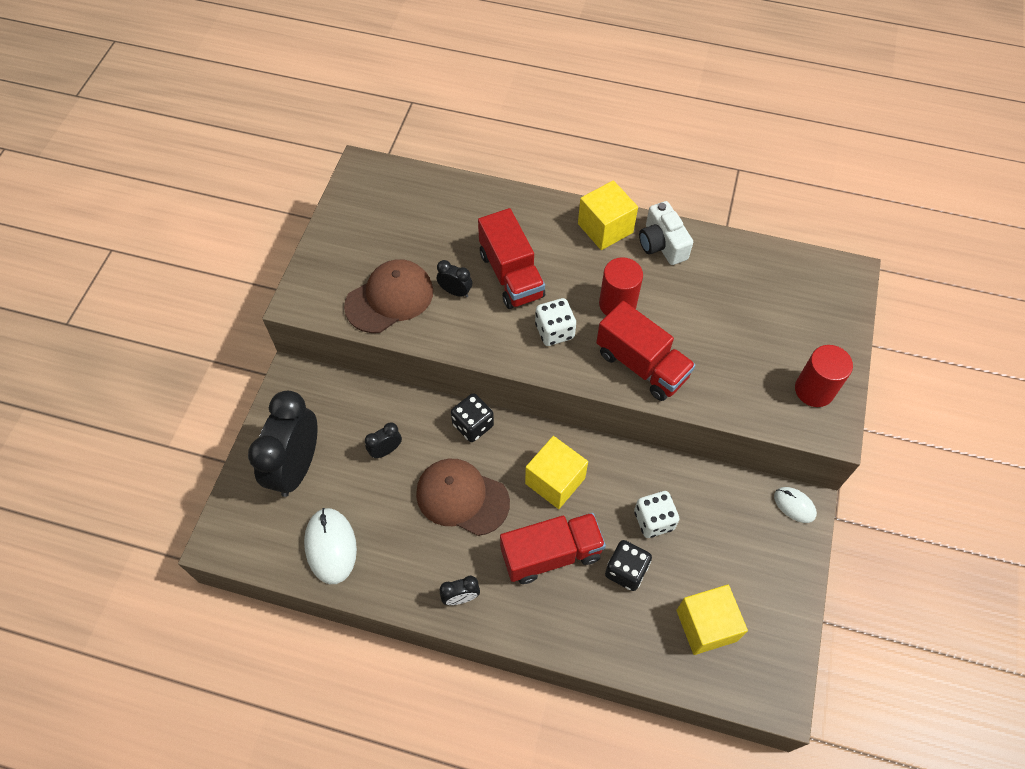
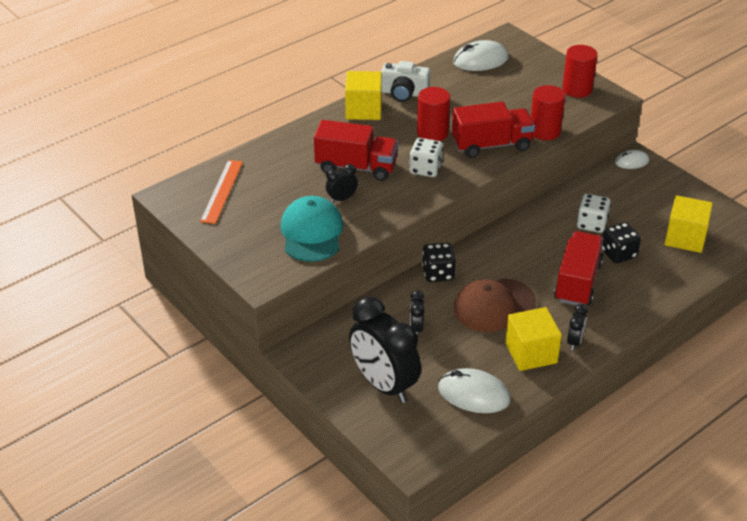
camera: 55 degrees left, 20 degrees down
brown cap [344,259,433,333] -> turquoise cap [281,196,343,262]
yellow cube [525,436,588,509] -> yellow cube moved to [505,307,562,371]
none -> orange ruler [200,160,243,224]
none -> white mouse [453,40,509,71]
none -> red cylinder [531,85,565,140]

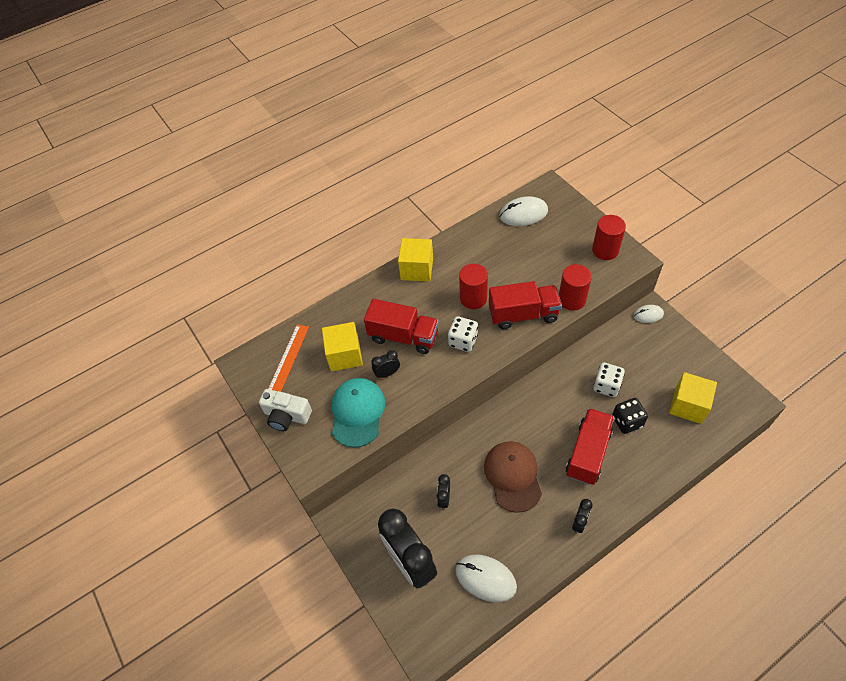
camera: 10 degrees right, 15 degrees up
white camera [381,61,430,102] -> white camera moved to [259,389,312,431]
black dice [422,243,456,282] -> none
brown cap [454,279,536,332] -> brown cap turned 105 degrees clockwise [484,441,542,513]
yellow cube [505,307,562,371] -> yellow cube moved to [322,322,363,371]

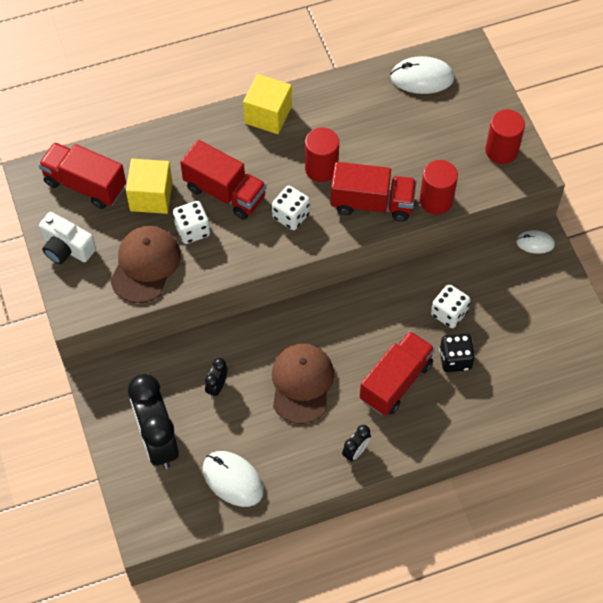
camera: 10 degrees right, 5 degrees up
orange ruler [268,324,309,392] -> red truck [38,142,126,209]
turquoise cap [332,378,385,448] -> brown cap [110,226,181,303]
black clock [371,350,400,378] -> white dice [173,201,210,244]
yellow cube [669,372,717,424] -> none

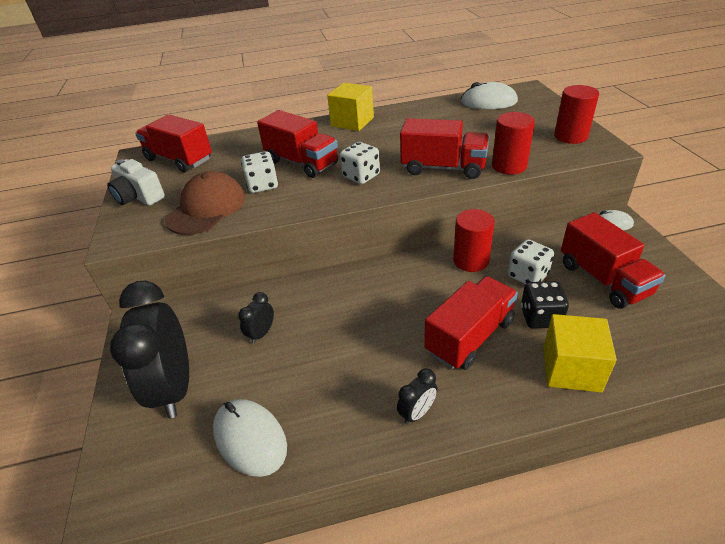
camera: 10 degrees right, 20 degrees down
yellow cube [126,159,173,214] -> yellow cube moved to [543,314,617,393]
brown cap [272,343,334,424] -> none
red cylinder [305,128,339,182] -> red cylinder moved to [453,209,495,272]
none -> red truck [561,212,666,309]

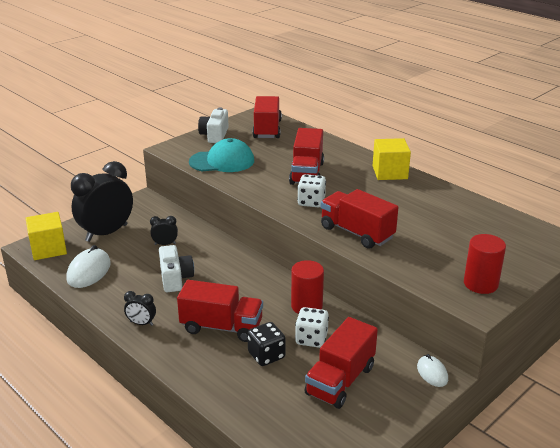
camera: 55 degrees right, 10 degrees down
brown cap [165,171,245,235] -> turquoise cap [189,138,254,172]
white dice [241,151,278,193] -> none
red truck [400,118,489,179] -> red truck turned 150 degrees clockwise [321,189,399,249]
white mouse [461,82,518,109] -> none
red cylinder [492,112,535,175] -> none
yellow cube [543,314,617,393] -> yellow cube moved to [26,212,67,260]
none -> white camera [159,245,194,292]

